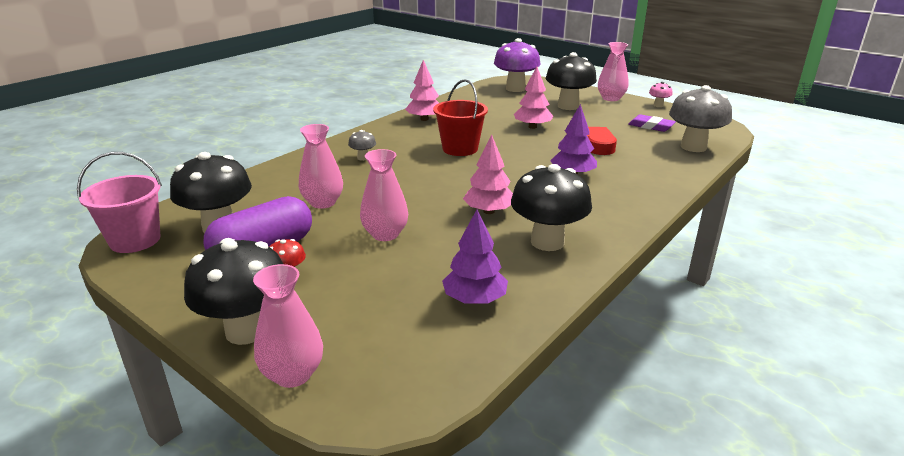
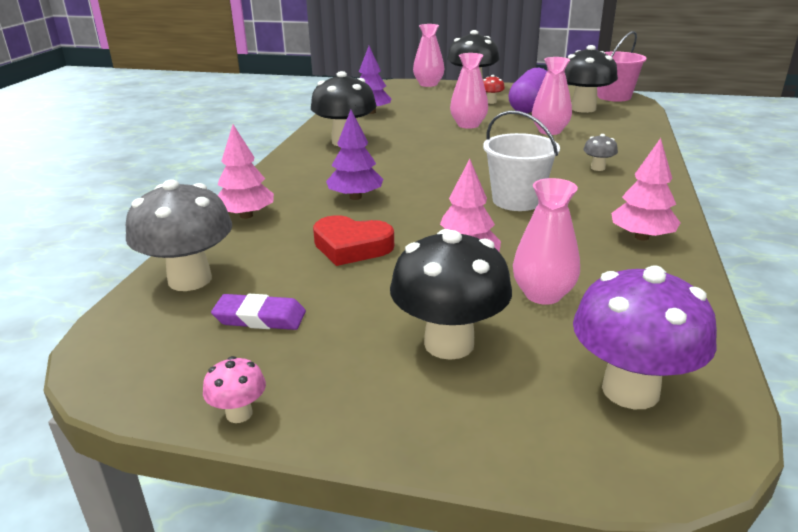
camera: 155 degrees right, 0 degrees up
red bucket [433,79,488,156] -> white bucket [483,110,560,211]
pink tree [463,135,513,214] -> pink tree moved to [218,124,274,219]
pink vase [598,42,628,101] -> pink vase moved to [513,178,580,305]

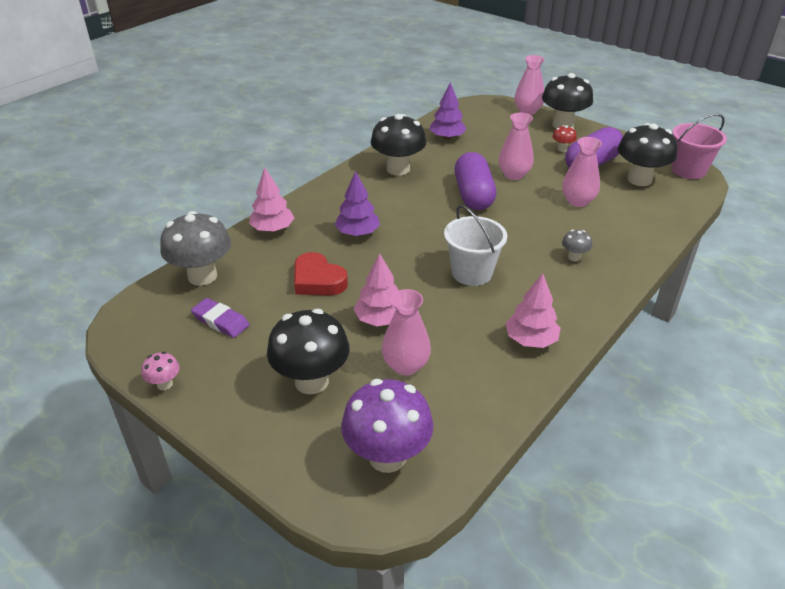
camera: 25 degrees right, 10 degrees up
none -> purple capsule [455,152,496,210]

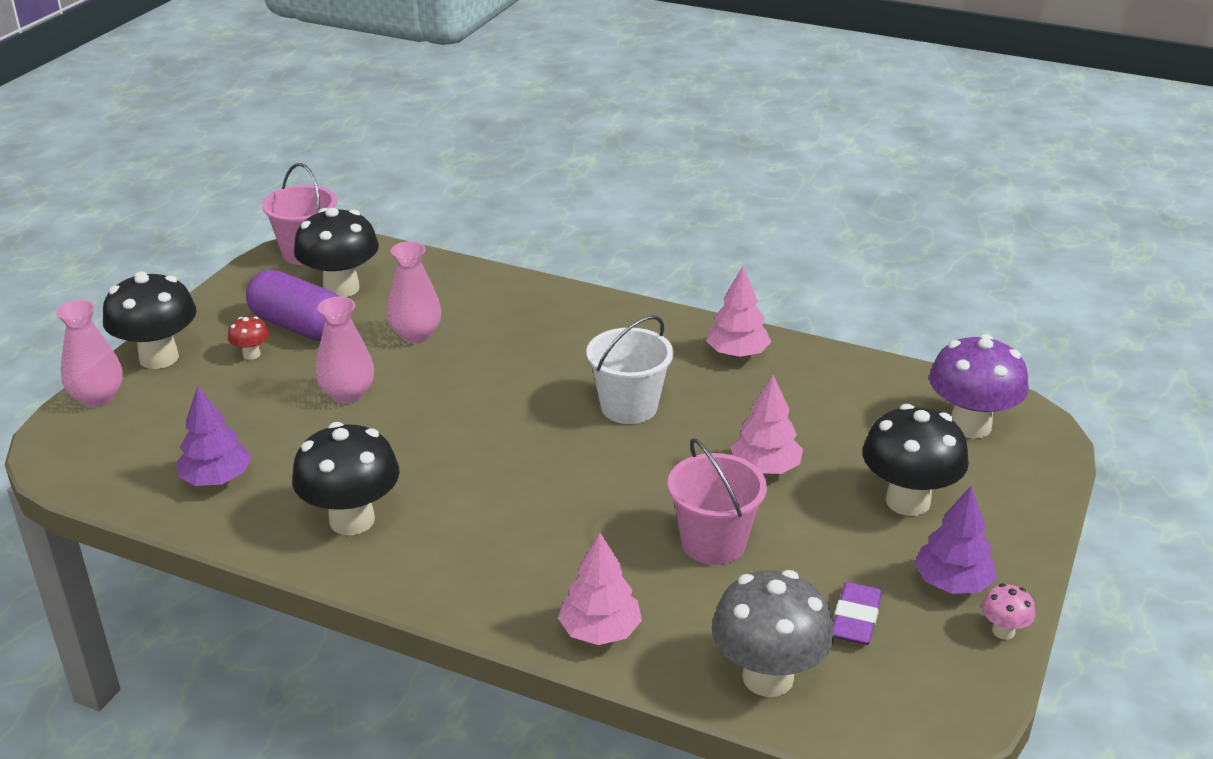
camera: 105 degrees left, 5 degrees down
red heart [294,252,348,296] -> pink bucket [668,438,767,565]
purple tree [334,171,380,236] -> purple tree moved to [914,486,996,594]
pink vase [382,289,431,375] -> none
purple capsule [455,152,496,210] -> none
grey mushroom [562,230,592,261] -> none

